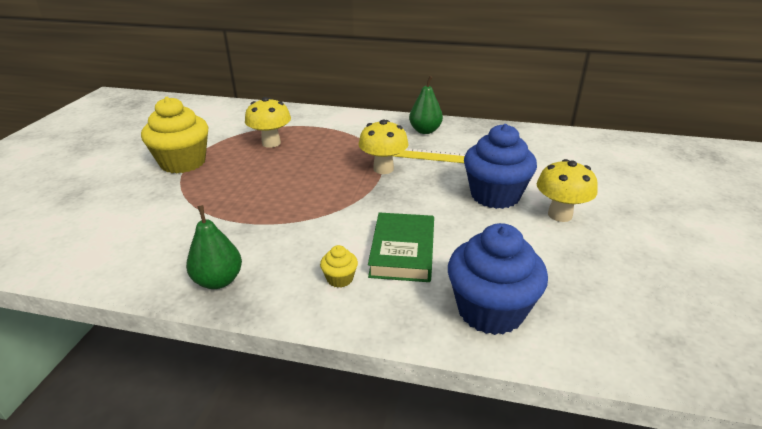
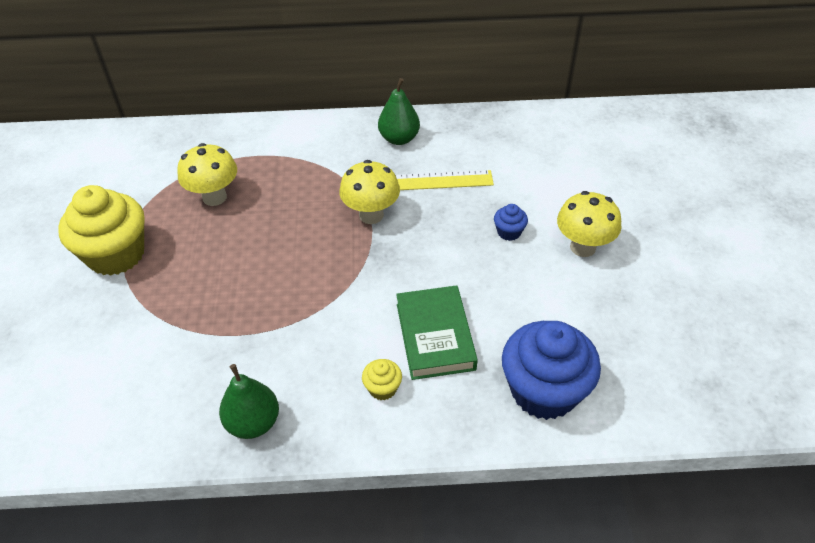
camera: 15 degrees left, 15 degrees up
blue cupcake [464,124,537,209] -> blue cupcake [494,204,528,241], size x0.43

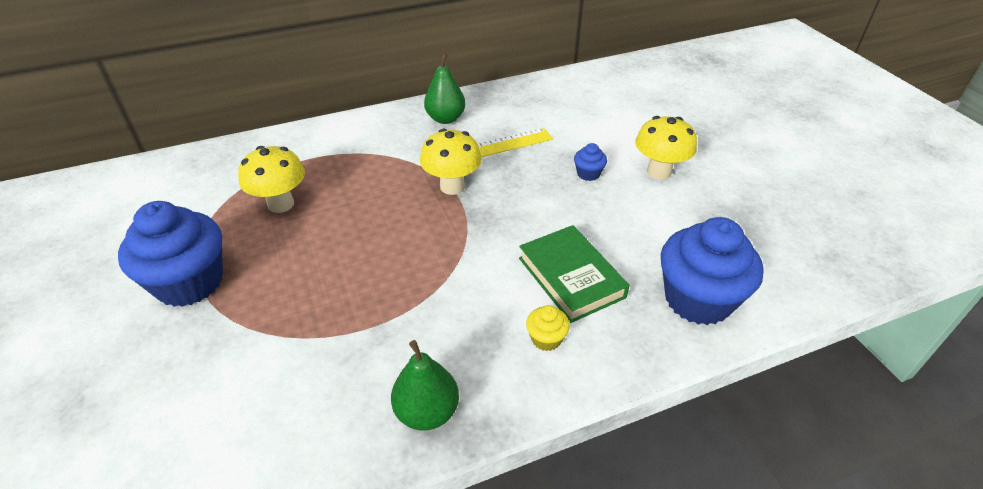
camera: 20 degrees left, 5 degrees down
yellow cupcake [58,185,145,276] -> blue cupcake [118,201,223,307]

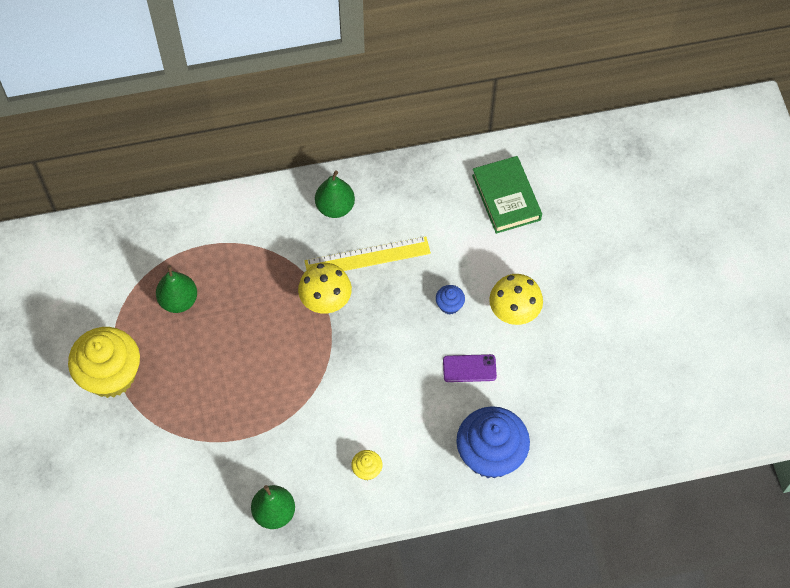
camera: 10 degrees right, 20 degrees up
blue cupcake [118,201,223,307] -> yellow cupcake [68,327,140,398]
yellow mushroom [238,146,305,213] -> green pear [156,265,197,313]
green book [519,225,630,323] -> green book moved to [472,156,542,234]
none -> purple phone [443,354,497,382]

